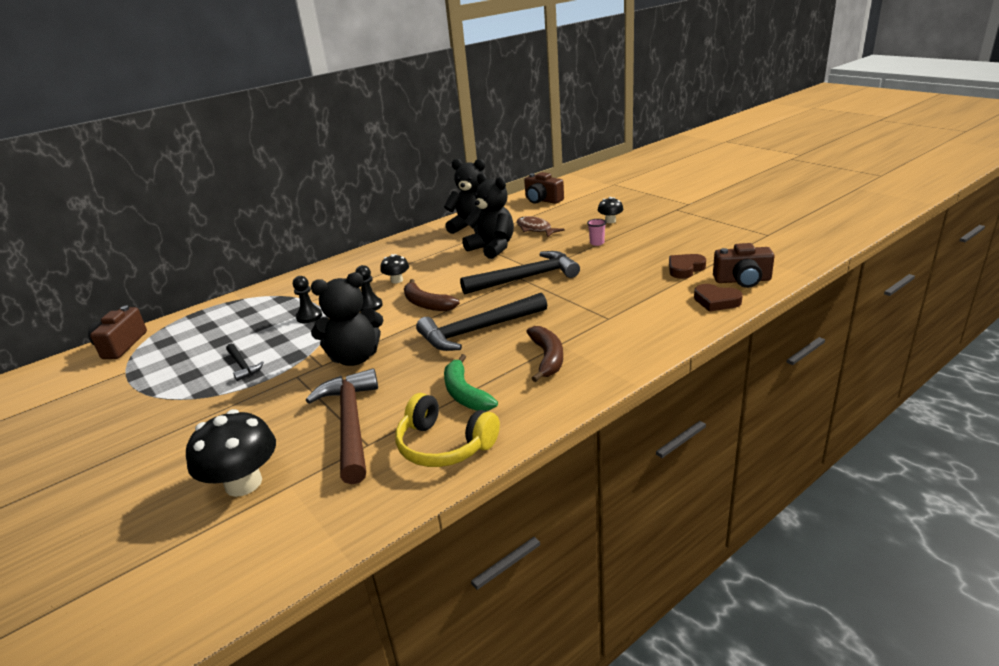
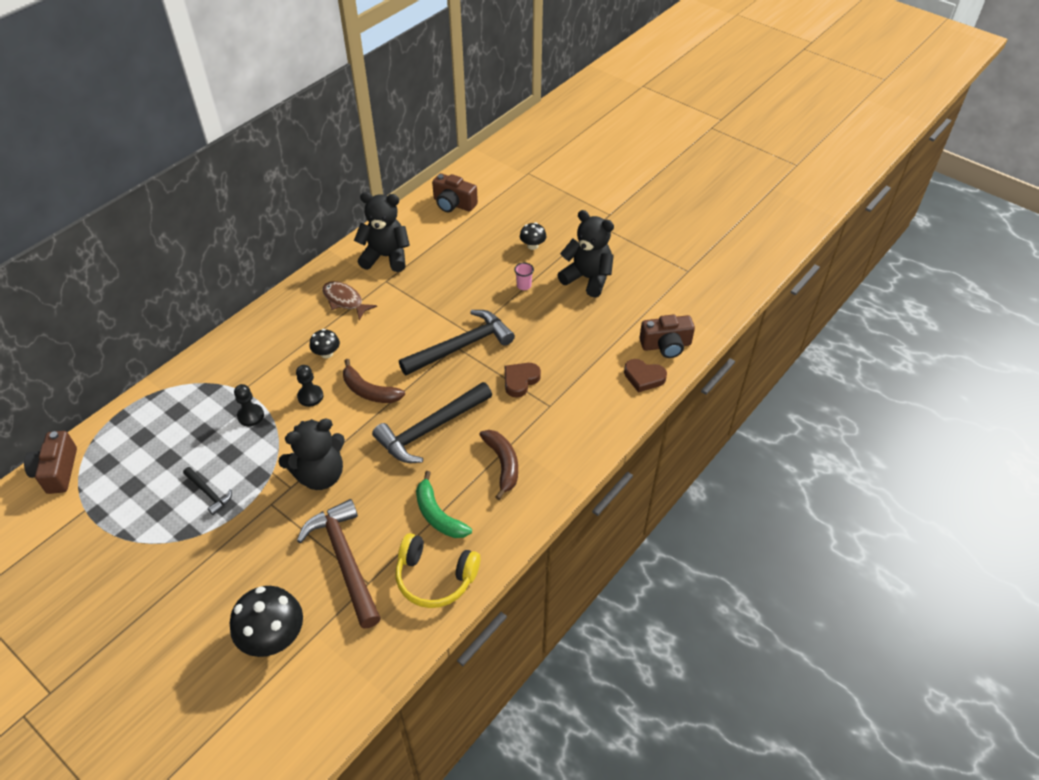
camera: 15 degrees left, 20 degrees up
black teddy bear [462,173,514,259] -> black teddy bear moved to [558,210,614,298]
brown fish [516,216,565,237] -> brown fish moved to [322,281,377,320]
brown heart [669,254,706,279] -> brown heart moved to [505,363,541,398]

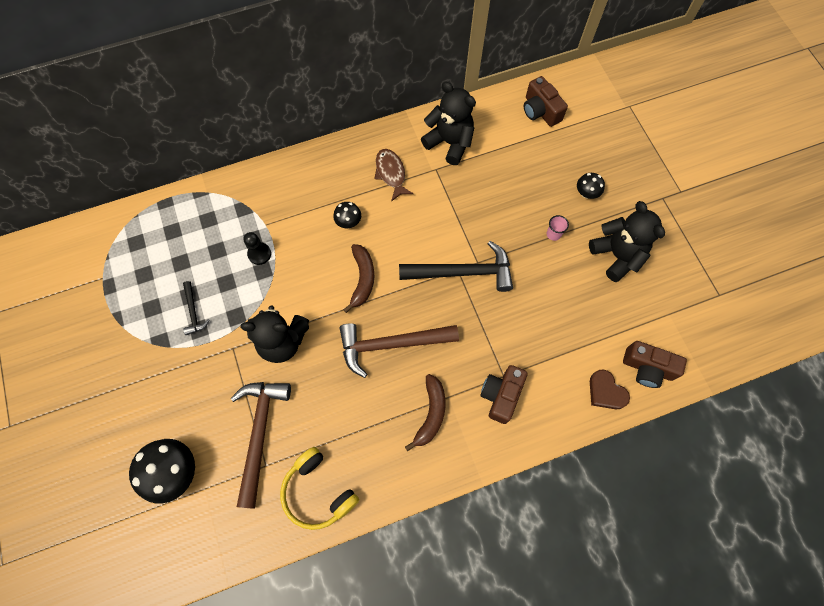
camera: 30 degrees right, 20 degrees up
brown camera [24,431,77,494] -> brown camera moved to [480,365,528,424]
black pawn [296,365,323,407] -> none
brown banana [343,359,405,403] -> brown banana turned 150 degrees counterclockwise [343,244,374,313]
black hammer [372,382,492,463] -> brown hammer [339,323,459,378]
green banana [416,471,472,538] -> none
brown heart [505,363,541,398] -> none

